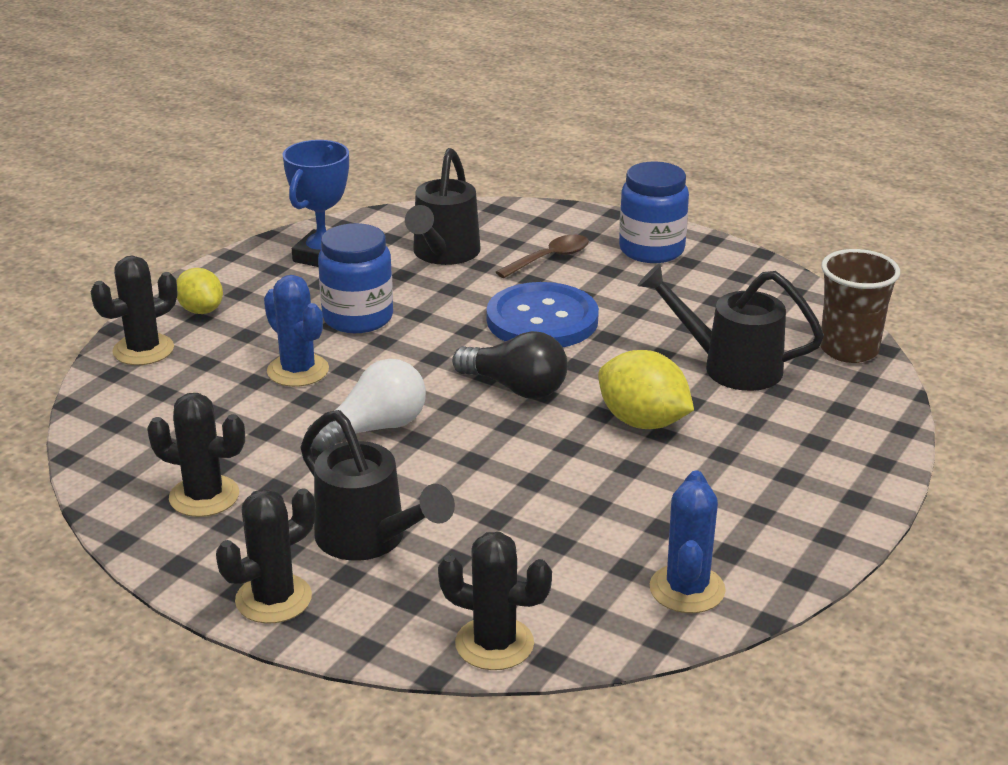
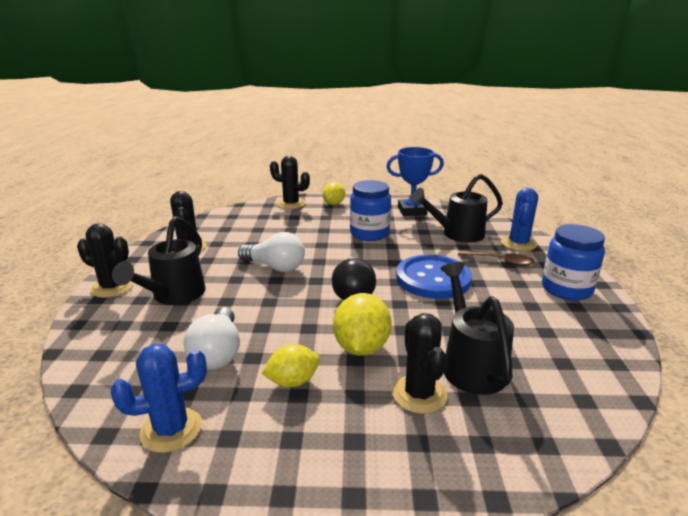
camera: 60 degrees right, 5 degrees down
blue cactus [264,275,329,387] -> blue cactus moved to [501,188,538,251]
black cactus [438,532,552,670] -> black cactus moved to [392,313,447,414]
brown cup [820,249,900,363] -> none
none -> white light bulb [184,307,240,370]
none -> yellow lemon [261,344,320,387]

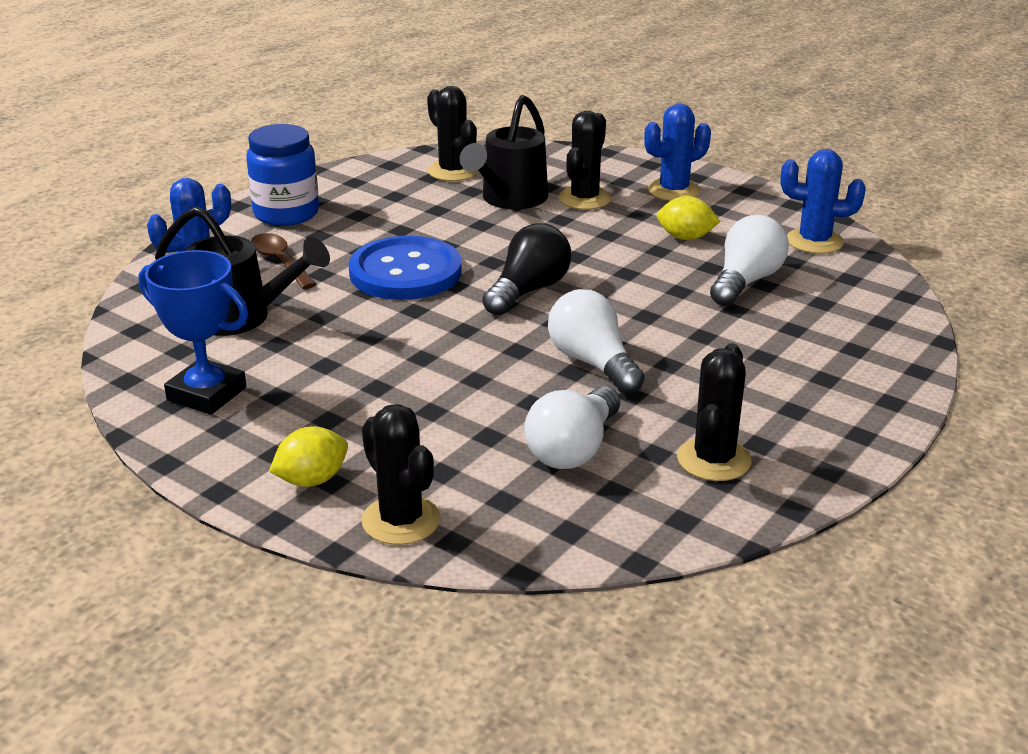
camera: 145 degrees left, 5 degrees up
black cactus [77,223,134,298] -> black cactus moved to [427,86,478,181]
black watering can [112,216,206,305] -> none
yellow lemon [333,293,392,356] -> none
blue jar [350,180,391,241] -> none
none -> white light bulb [524,386,620,469]
none -> blue cactus [644,103,711,201]

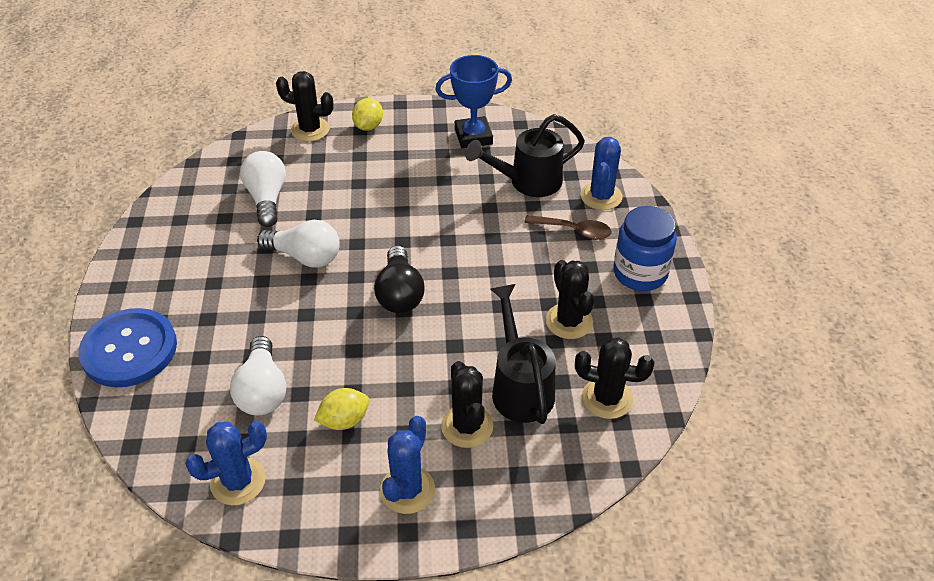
camera: 140 degrees right, 15 degrees up
blue button [349,236,462,300] -> blue button moved to [78,308,177,387]
black cactus [677,343,752,481] -> black cactus moved to [546,260,595,339]

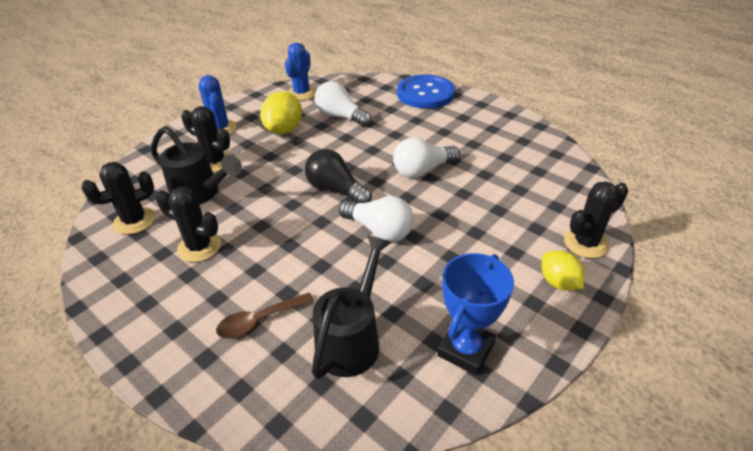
camera: 135 degrees right, 5 degrees down
white light bulb [240,151,286,227] -> white light bulb moved to [339,196,414,242]
yellow lemon [314,388,370,430] -> yellow lemon [260,92,302,134], size x1.53
blue cactus [581,137,623,210] -> none
blue jar [613,206,677,291] -> none

